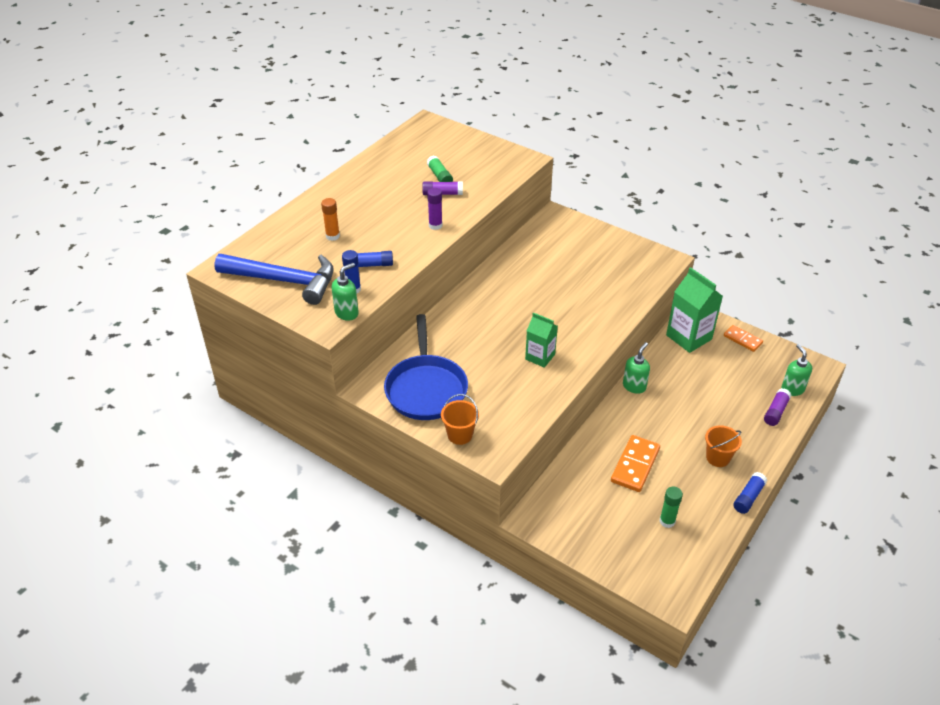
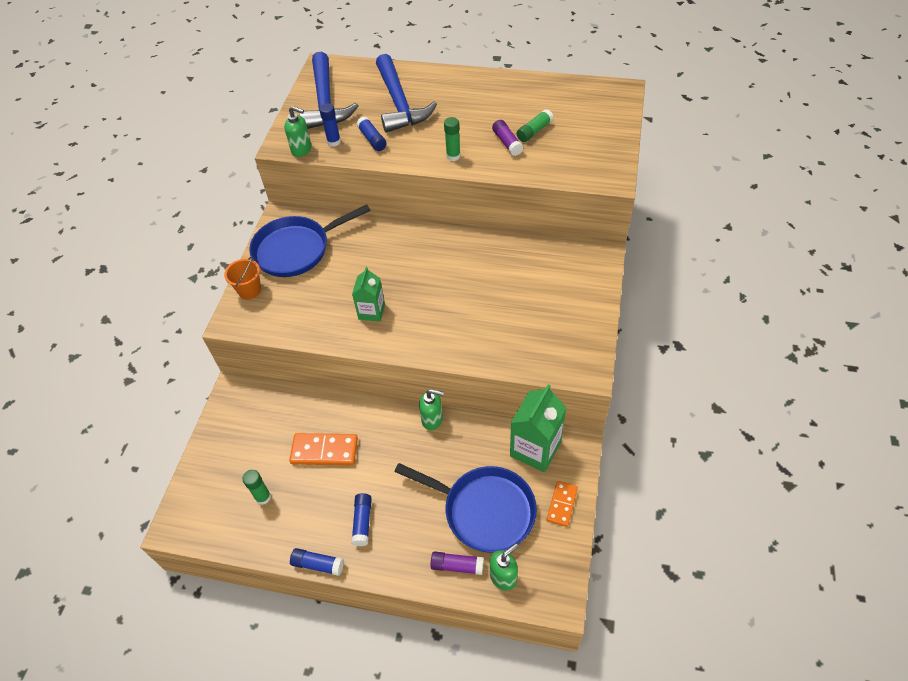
camera: 70 degrees right, 10 degrees up
orange glue stick [321,198,340,241] -> blue hammer [376,54,437,133]
purple glue stick [427,188,443,230] -> green glue stick [444,117,461,161]
orange bucket [705,425,742,467] -> blue glue stick [351,493,372,546]
none -> blue pan [394,463,537,553]

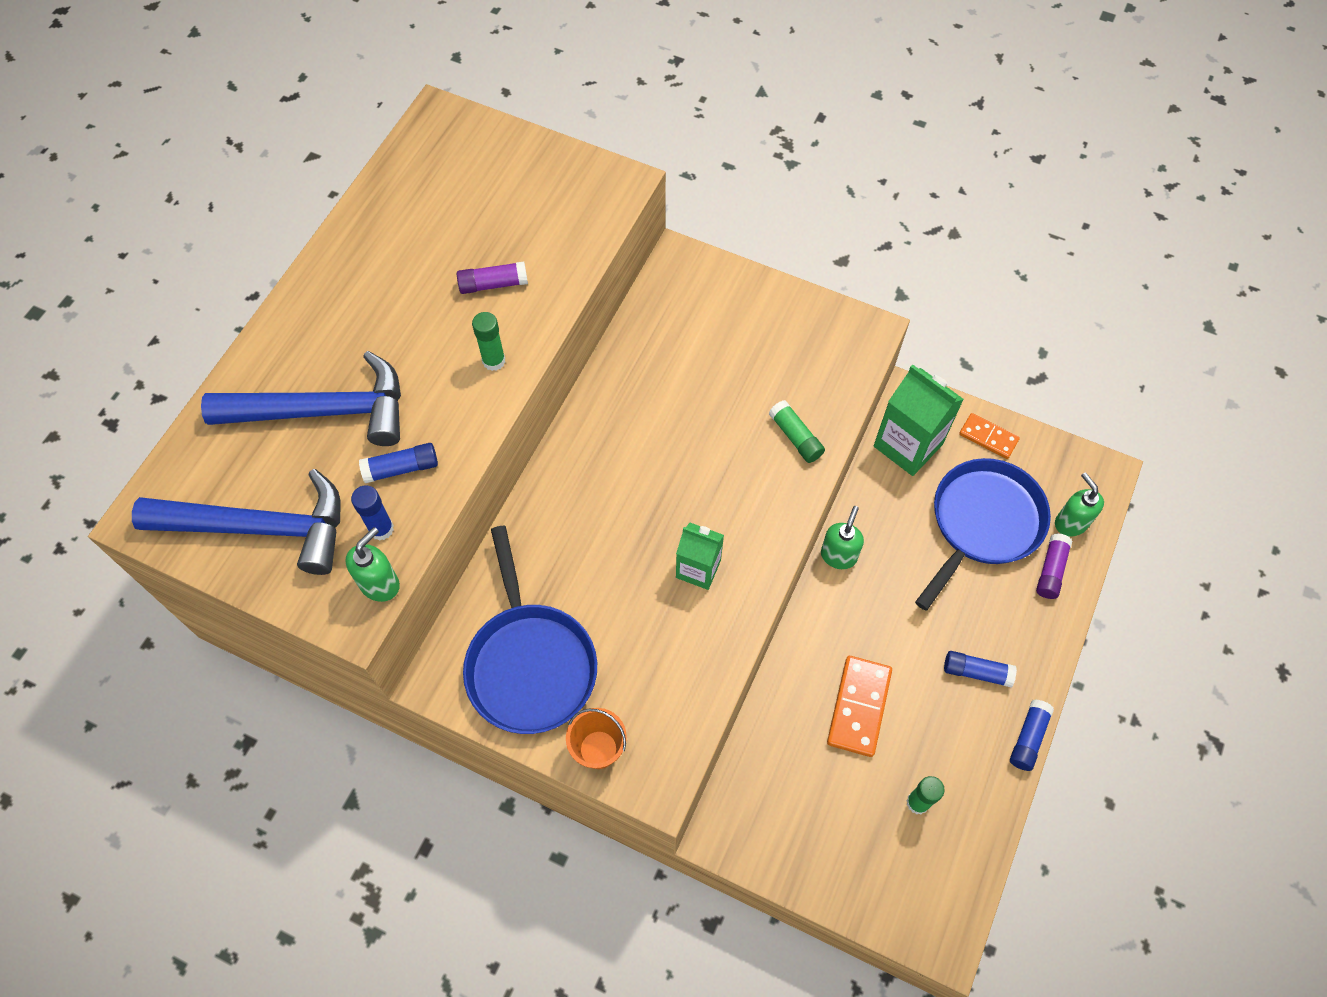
camera: 80 degrees left, 10 degrees up
green glue stick [517,109,554,142] -> green glue stick moved to [769,400,825,463]

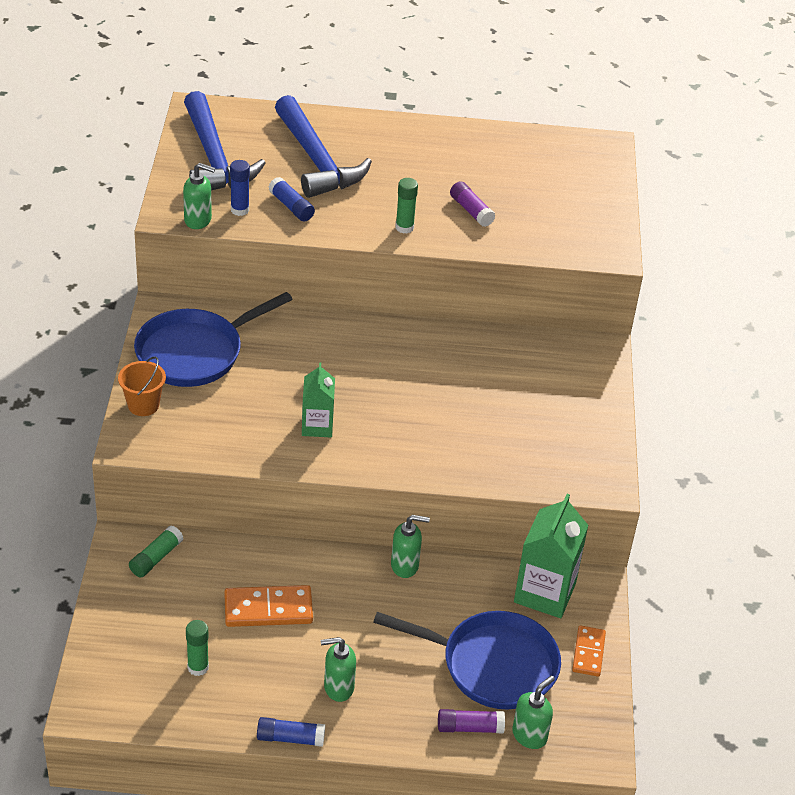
camera: 65 degrees right, 20 degrees down
green glue stick [769,400,825,463] -> green glue stick moved to [129,526,183,577]
blue glue stick [944,651,1017,688] -> green soap dispenser [321,637,356,702]

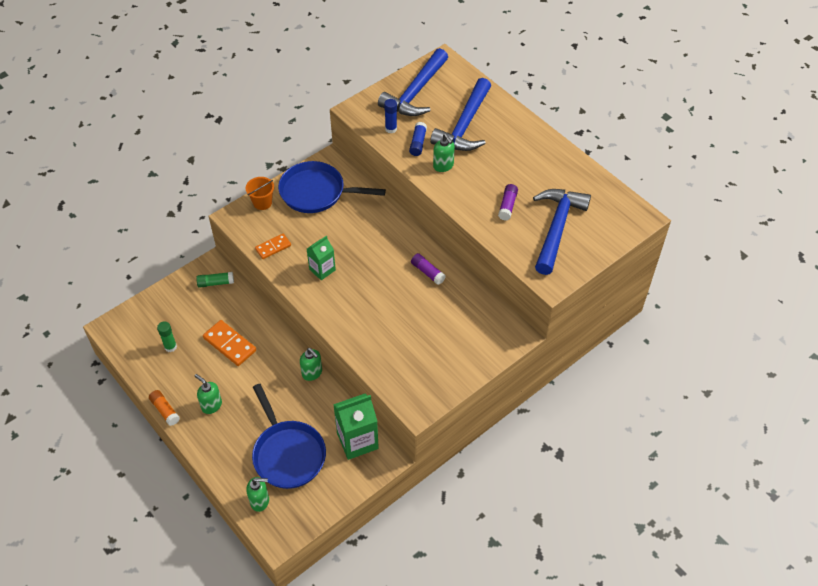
camera: 50 degrees right, 10 degrees up
green soap dispenser [183,163,215,229] -> green soap dispenser moved to [433,134,455,172]
blue glue stick [257,717,325,747] -> orange glue stick [149,390,180,426]
green glue stick [395,178,418,234] -> none
purple glue stick [438,709,505,733] -> purple glue stick moved to [411,253,446,285]
orange domino [572,625,606,677] -> orange domino moved to [255,233,291,259]
none -> blue hammer [533,189,591,275]

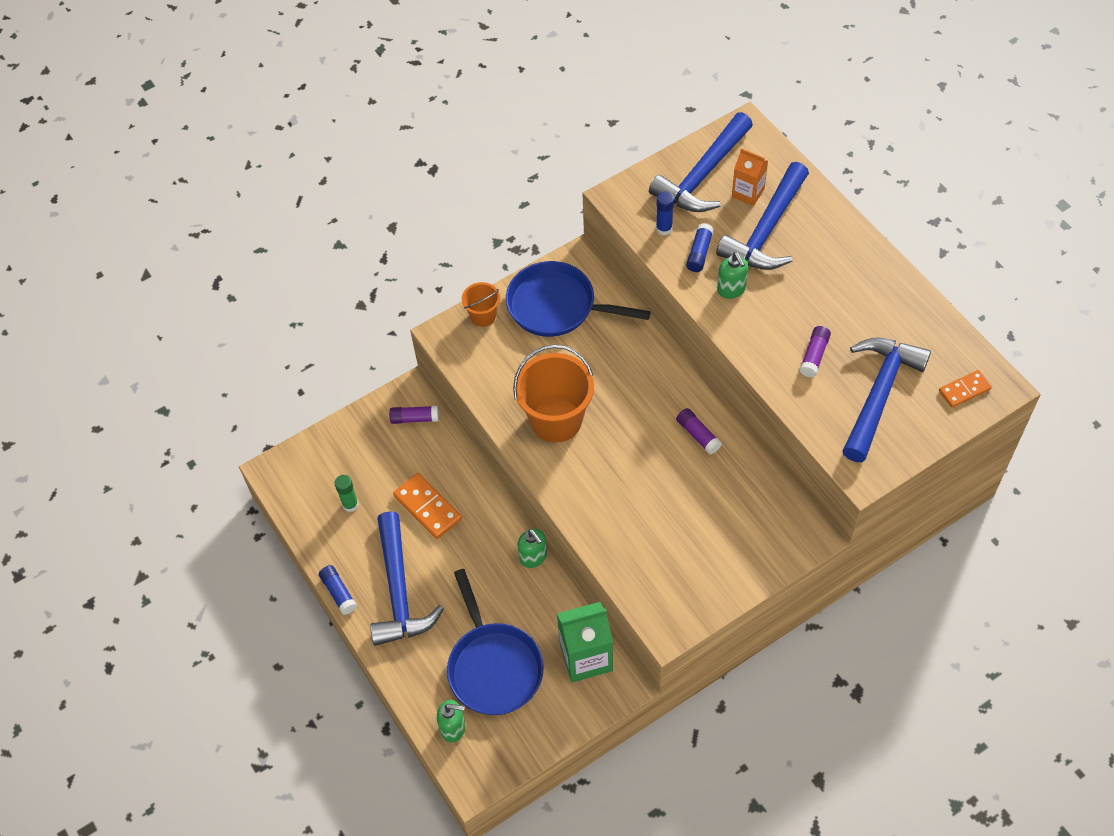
camera: 10 degrees right, 5 degrees up
orange glue stick [149,390,180,426] -> blue glue stick [319,565,357,615]
green soap dispenser [194,374,222,414] -> blue hammer [370,511,444,646]
green glue stick [196,272,234,288] -> purple glue stick [389,406,439,424]
orange domino [255,233,291,259] -> orange domino moved to [939,370,992,408]
green carton [307,236,336,280] -> orange bucket [513,345,594,443]
none -> orange carton [732,148,768,206]

